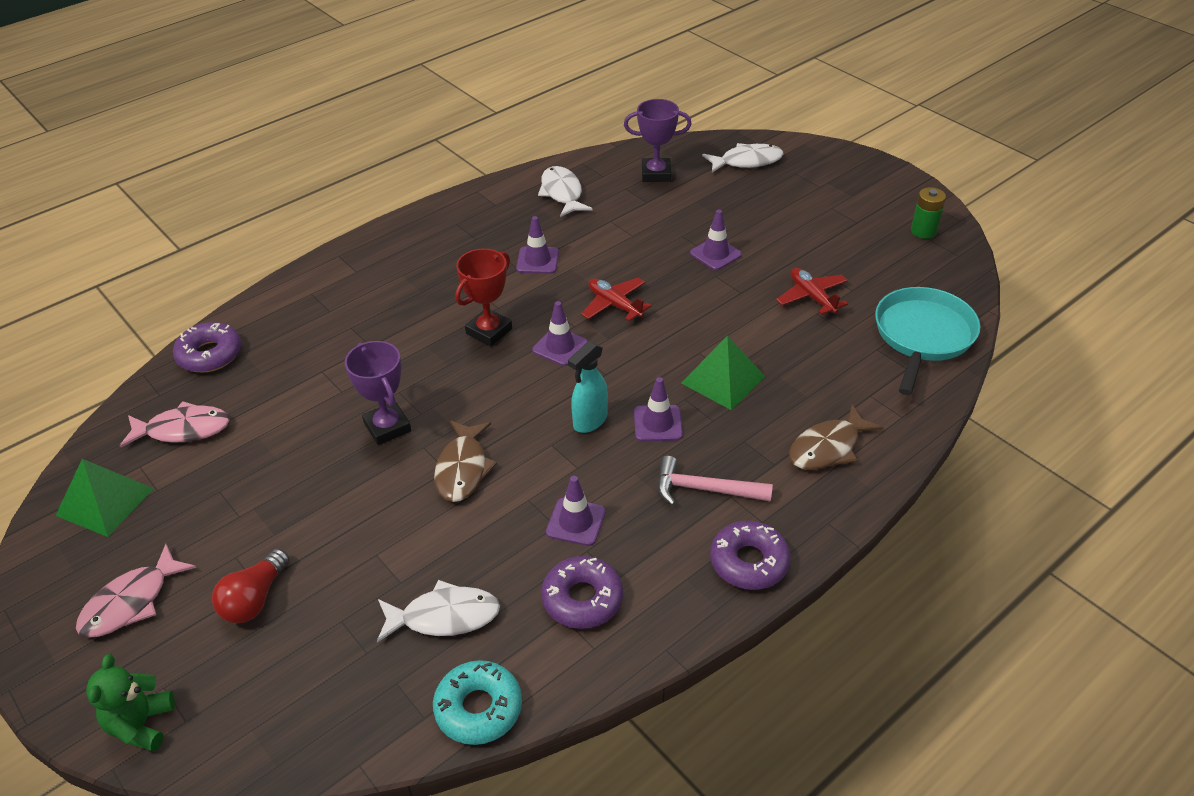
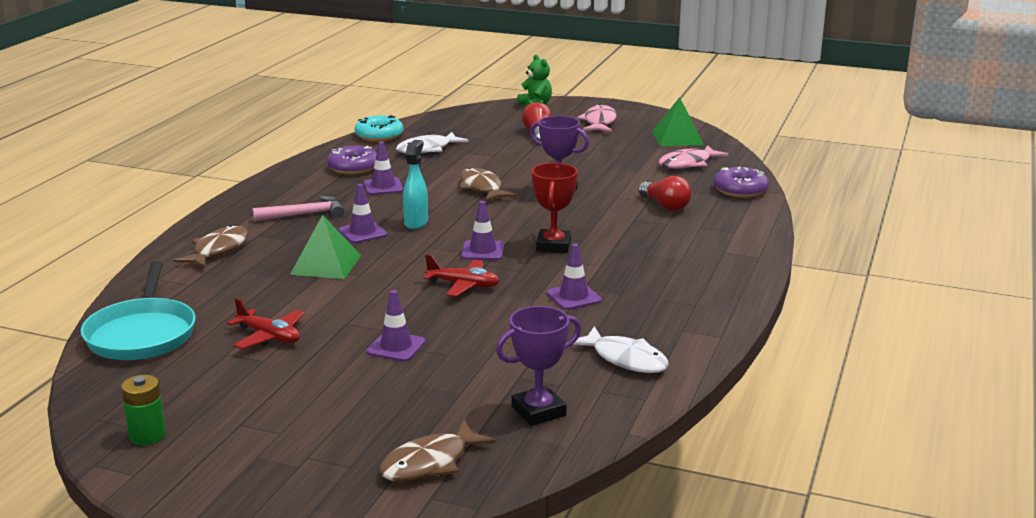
camera: 150 degrees right, 20 degrees down
white fish [702,143,784,173] -> brown fish [379,420,496,482]
purple donut [710,521,791,590] -> none
none -> red light bulb [638,176,692,211]

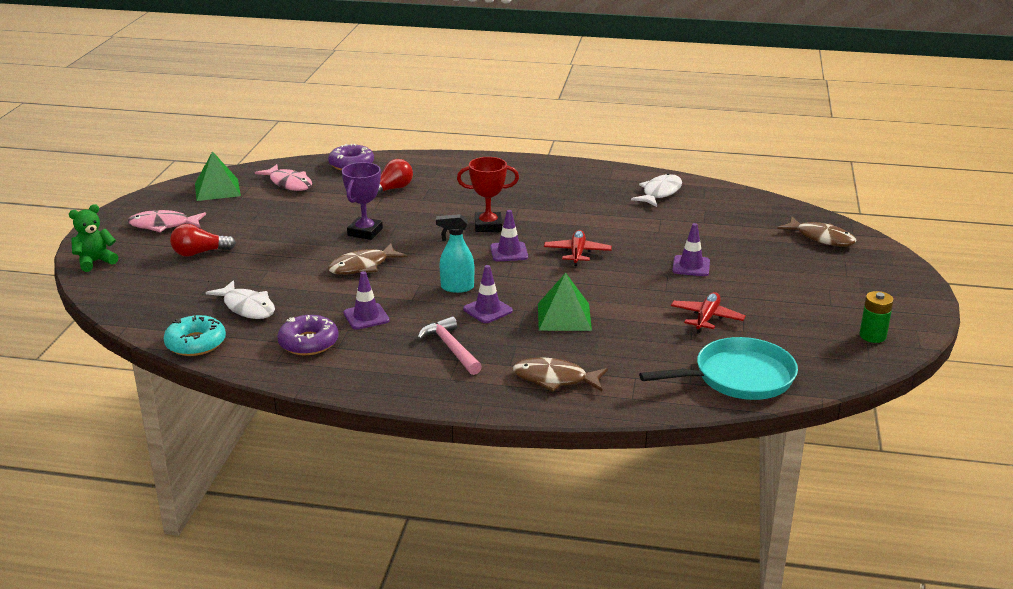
camera: 100 degrees left, 5 degrees up
purple trophy [496,306,581,426] -> none
purple traffic cone [547,244,602,310] -> none

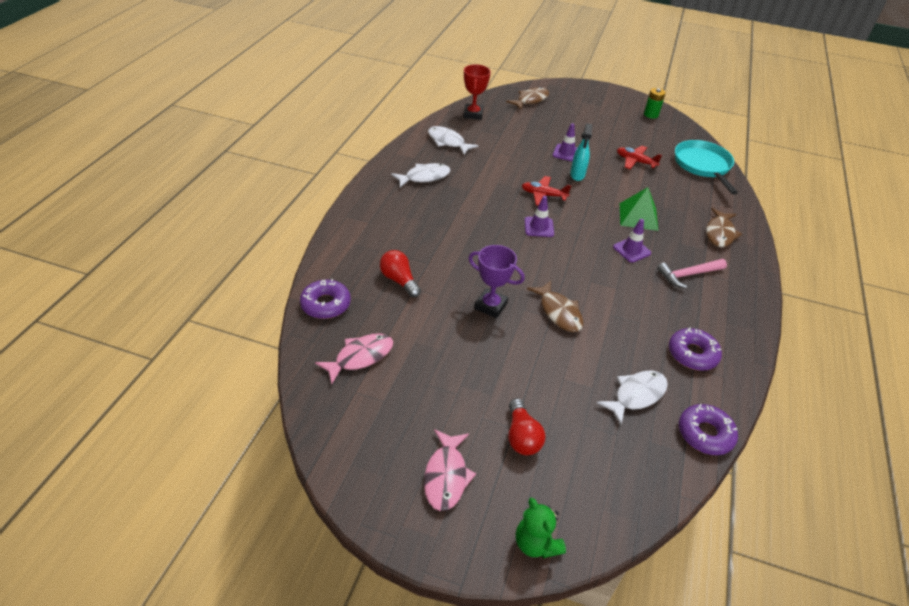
camera: 85 degrees left, 15 degrees up
turquoise donut [163,315,226,356] -> purple donut [679,404,738,455]
green pyramid [195,151,241,201] -> none
purple traffic cone [343,271,390,330] -> none
turquoise spray bottle [436,214,474,293] -> turquoise spray bottle moved to [570,123,592,181]
red trophy [457,157,519,232] -> red trophy moved to [464,64,491,120]
none -> white fish [391,163,451,187]

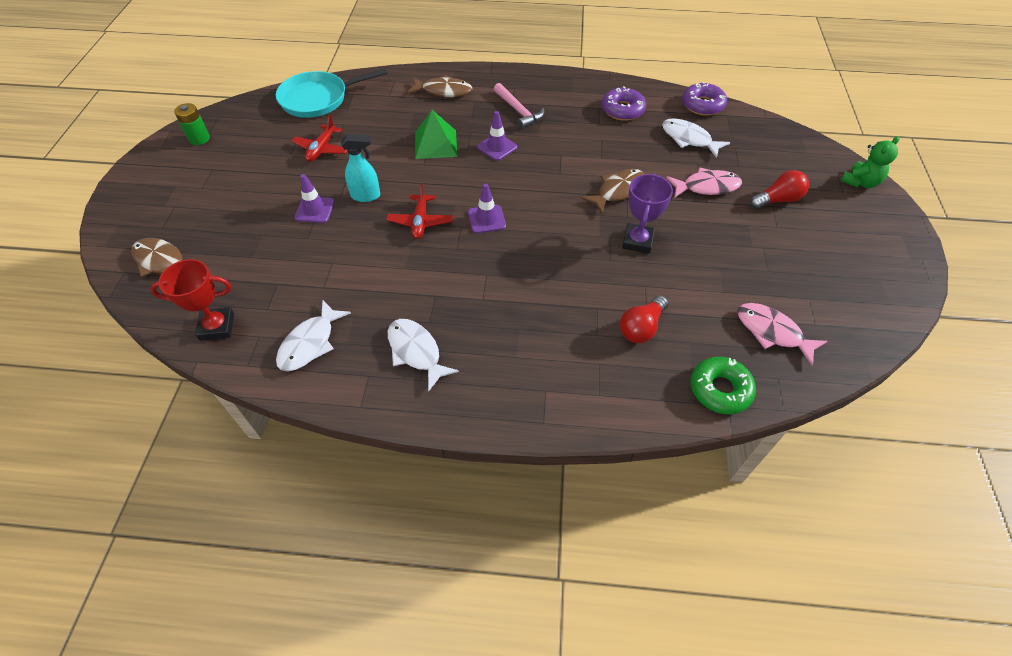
camera: 100 degrees left, 10 degrees up
purple donut [300,279,351,319] -> green donut [690,357,756,414]
pink fish [424,429,476,511] -> pink fish moved to [666,167,742,197]

